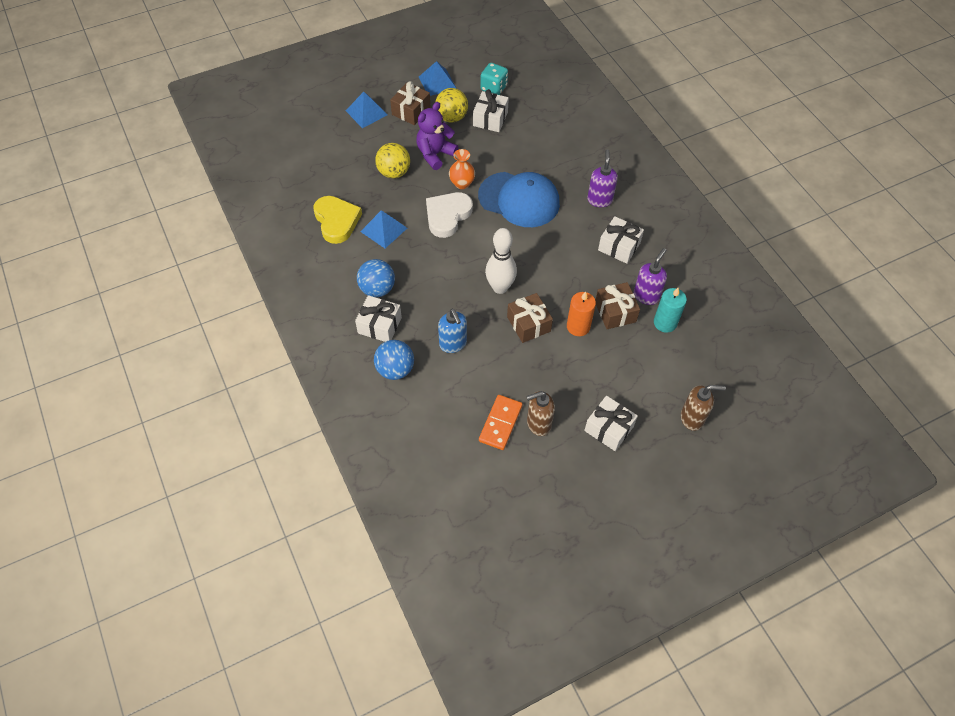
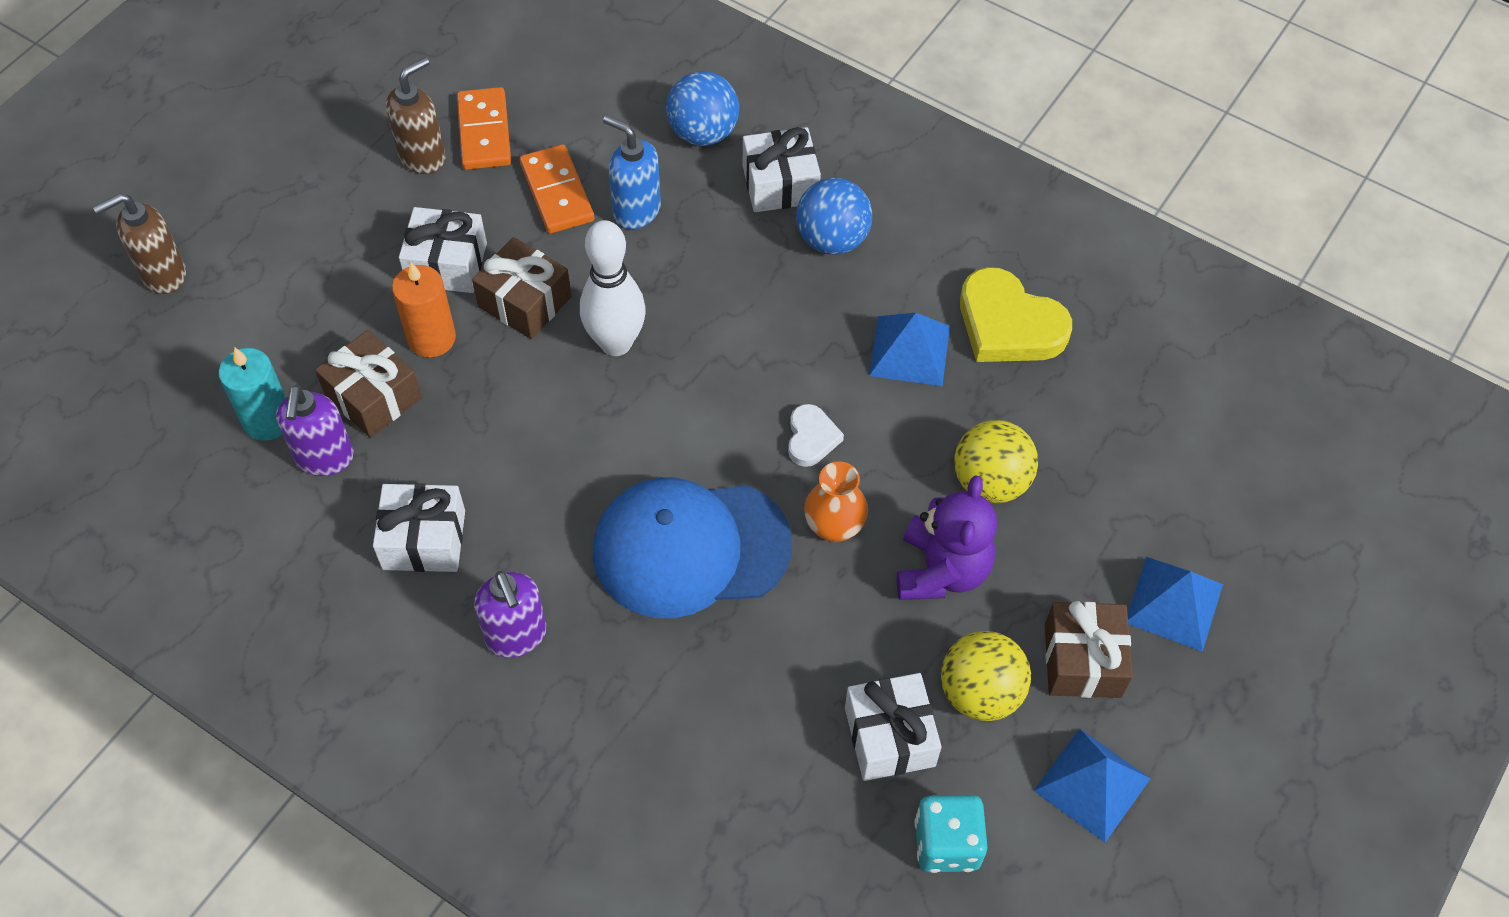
camera: 150 degrees right, 0 degrees up
white heart [426,192,473,238] -> white heart [788,404,844,467], size x0.53
white gift [584,396,638,451] -> white gift moved to [399,207,487,293]
none -> orange domino [520,144,594,233]

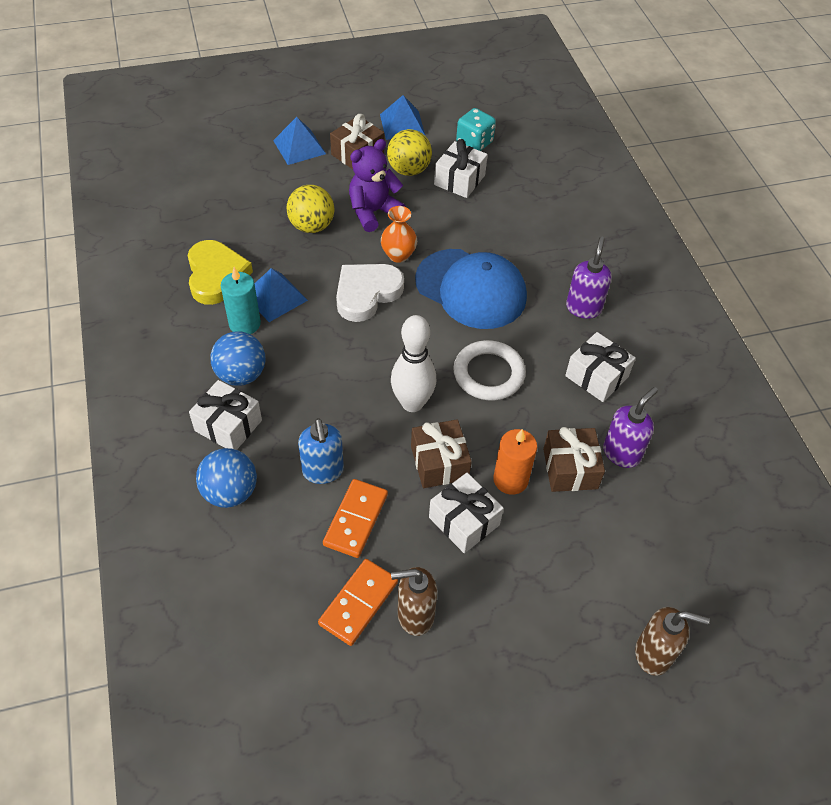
camera: 140 degrees left, 5 degrees down
turquoise candle [219,348,286,441] -> turquoise candle moved to [221,267,261,334]
white heart [788,404,844,467] -> white heart [336,264,404,322], size x1.88
none -> white ring [453,340,526,400]

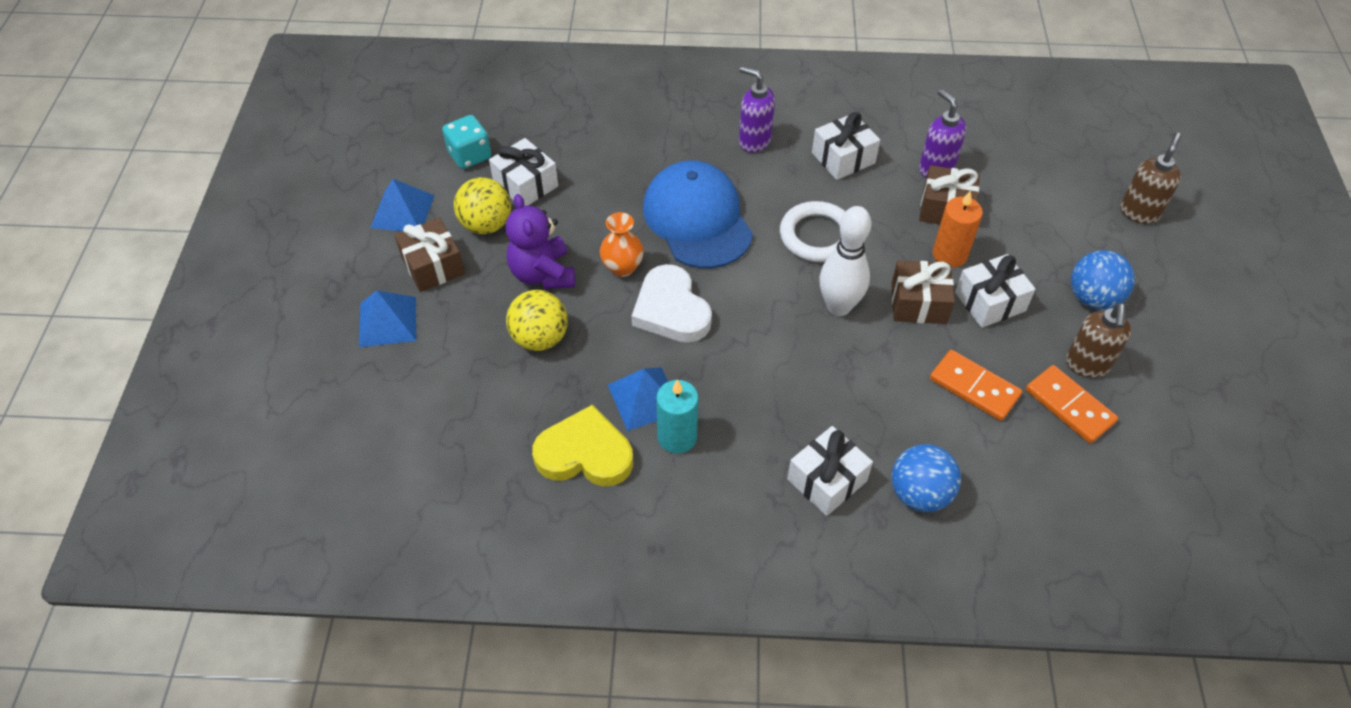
camera: 70 degrees left, 0 degrees up
blue ball [210,331,265,386] -> blue ball moved to [1071,250,1135,310]
blue soap dispenser [298,418,344,484] -> none
blue cap [415,249,527,329] -> blue cap turned 75 degrees counterclockwise [643,161,753,268]

